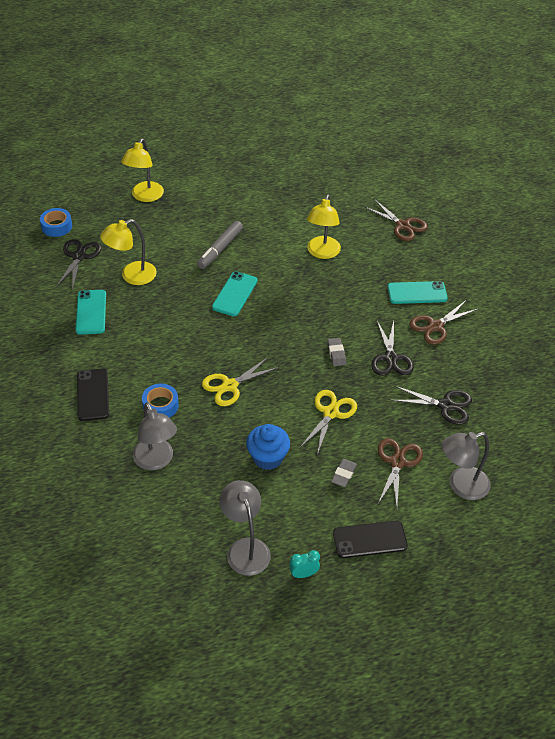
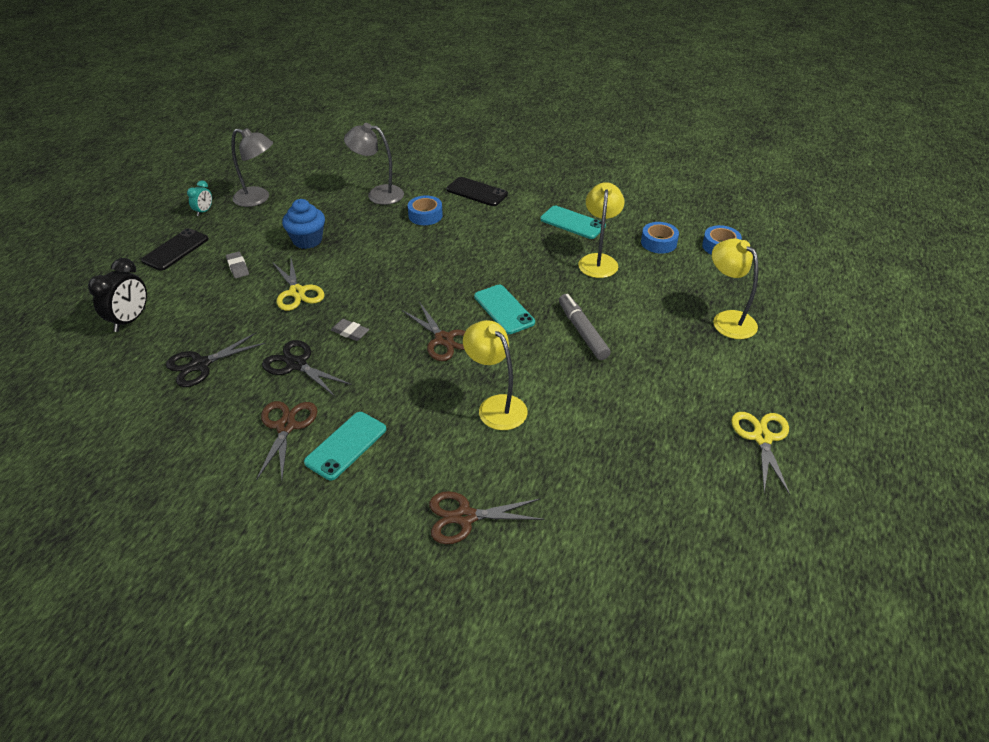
camera: 130 degrees right, 5 degrees down
black scissors [56,239,101,290] -> blue tape [641,222,679,254]
yellow scissors [202,357,279,406] -> yellow scissors moved to [731,412,790,495]
brown scissors [378,438,423,507] -> brown scissors moved to [402,302,465,361]
grey lamp [442,432,491,500] -> black clock [88,258,147,332]

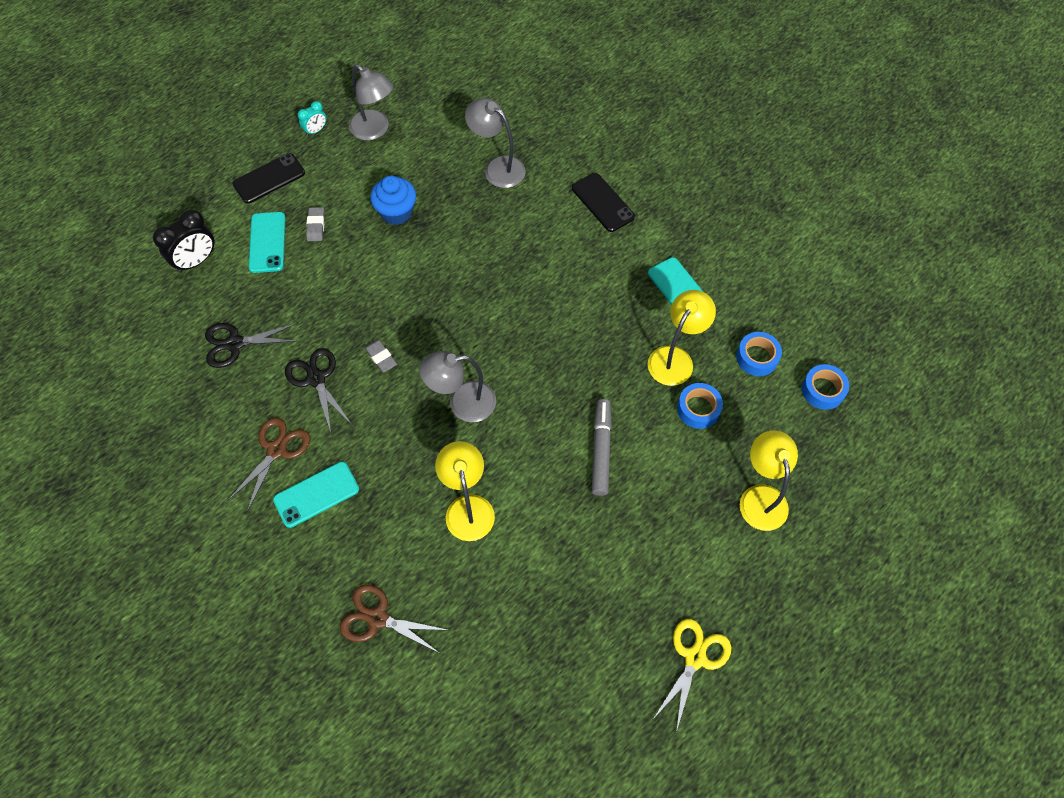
camera: 25 degrees right, 20 degrees up
yellow scissors [272,259,324,311] -> none
brown scissors [402,302,465,361] -> grey lamp [419,351,496,422]
blue tape [408,196,443,225] -> blue tape moved to [677,383,723,429]
turquoise phone [474,285,535,334] -> turquoise phone moved to [249,212,286,273]

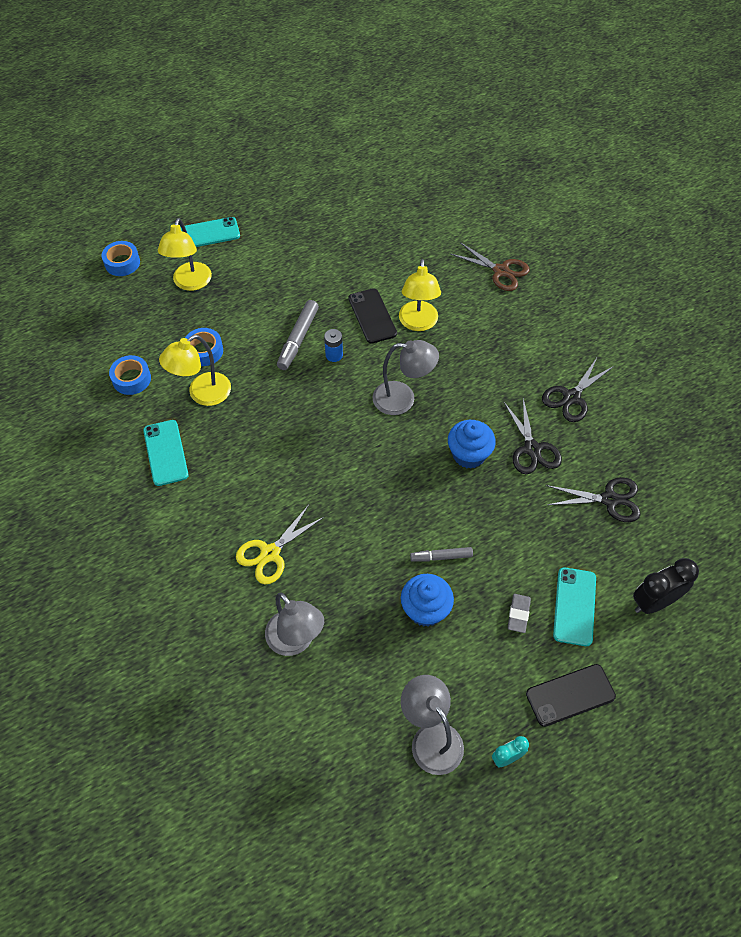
camera: 165 degrees left, 5 degrees down
brown scissors [227,418,310,512] -> black scissors [542,356,614,422]
turquoise phone [273,461,359,528] -> turquoise phone moved to [181,217,240,247]
grey eraser [364,339,397,373] -> blue cupcake [448,420,496,469]
black phone [572,173,635,232] -> black phone moved to [349,288,397,344]
yellow scissors [653,619,731,732] -> yellow scissors moved to [236,505,325,584]
blue tape [802,364,849,410] -> blue tape moved to [101,241,140,276]
none -> blue battery [324,329,343,362]
none -> grey marker [410,547,473,562]

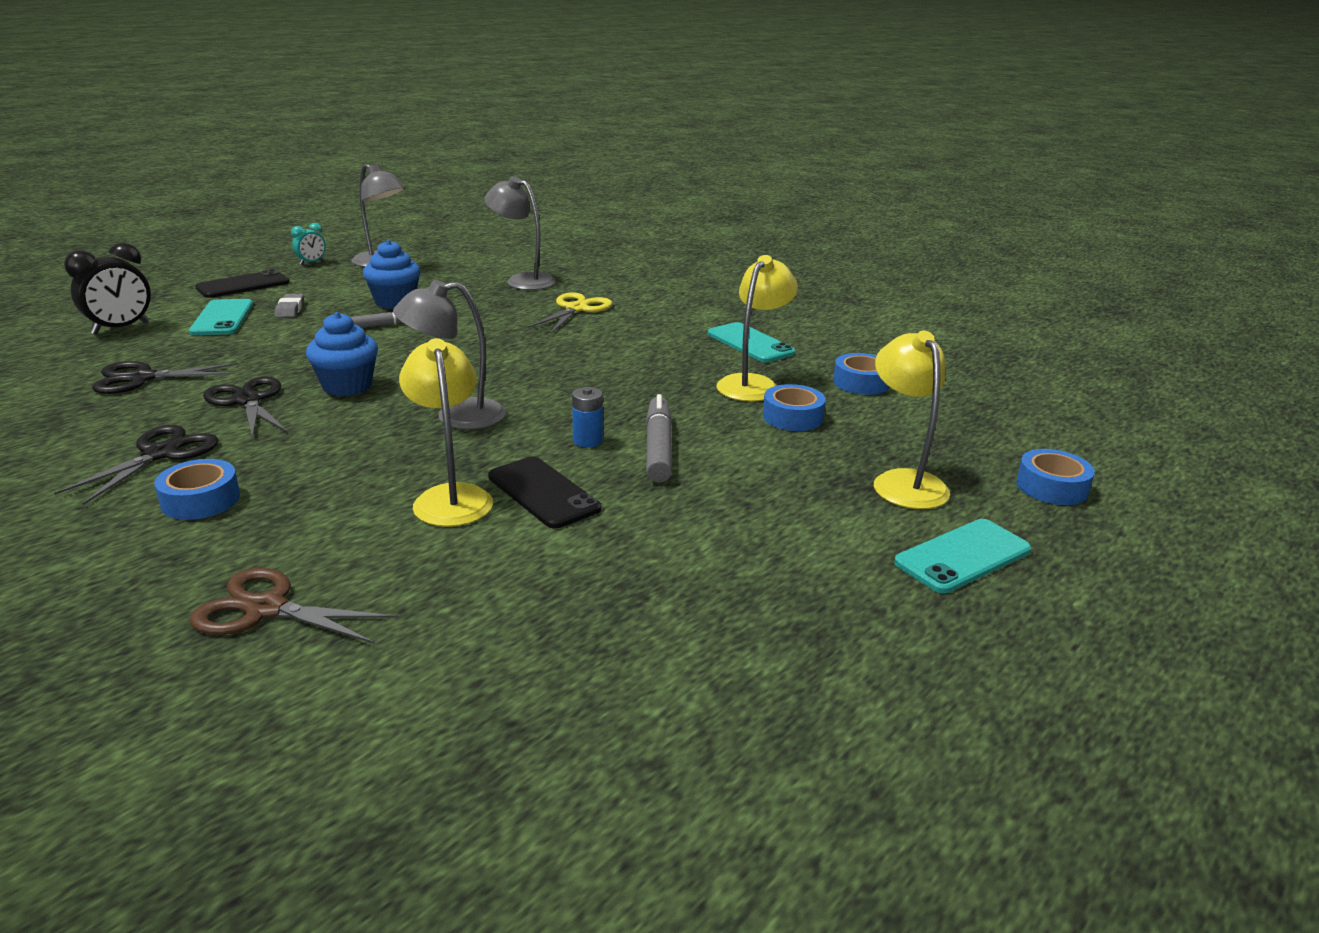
camera: 160 degrees right, 30 degrees down
none -> blue tape [154,459,240,520]

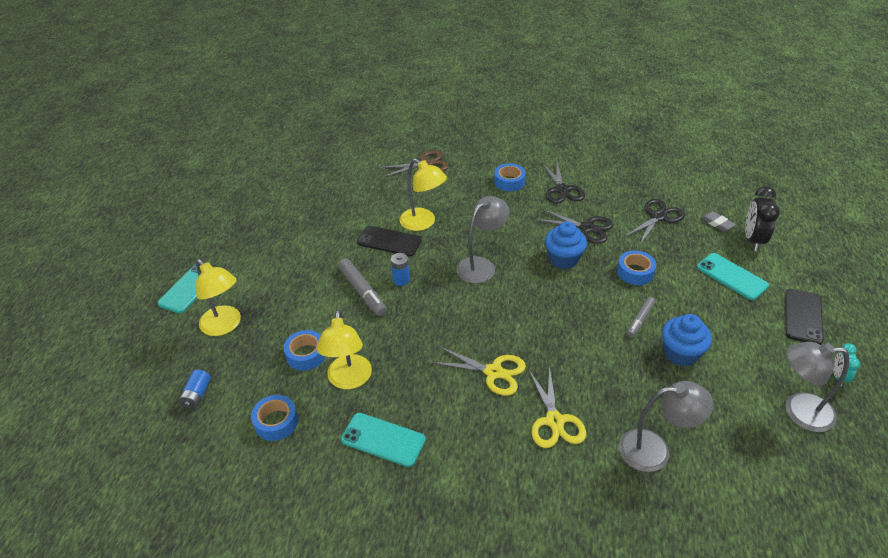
camera: 150 degrees right, 15 degrees up
grey eraser [275,294,304,317] -> grey eraser moved to [701,211,736,232]
blue tape [1016,449,1095,505] -> blue tape moved to [617,250,656,285]
none -> blue battery [179,370,211,409]
none -> yellow scissors [431,346,526,396]

